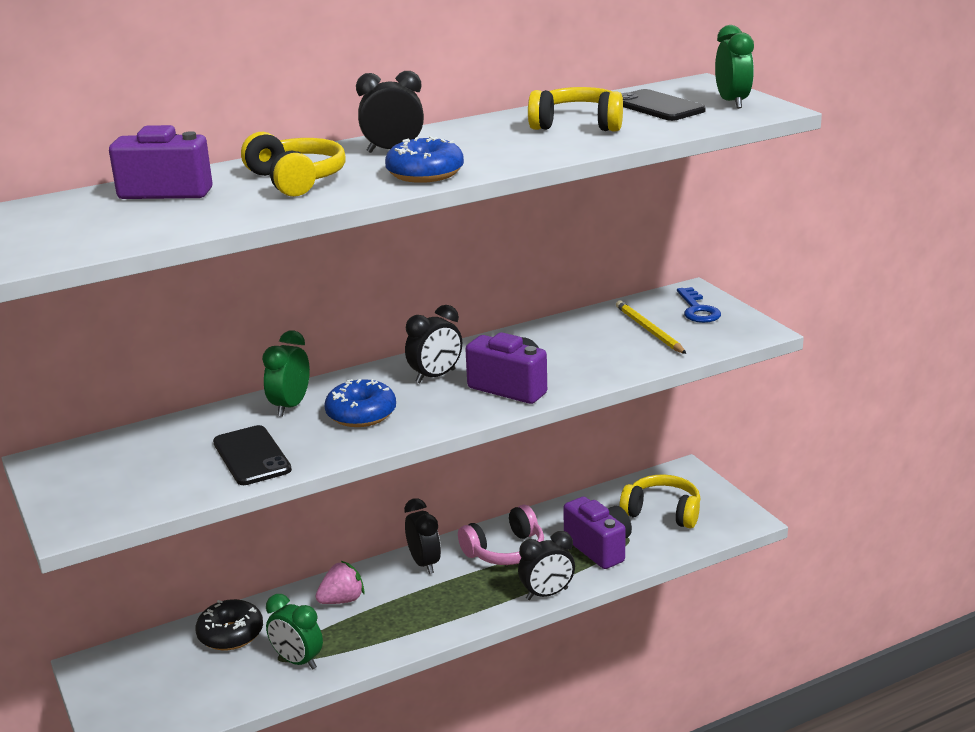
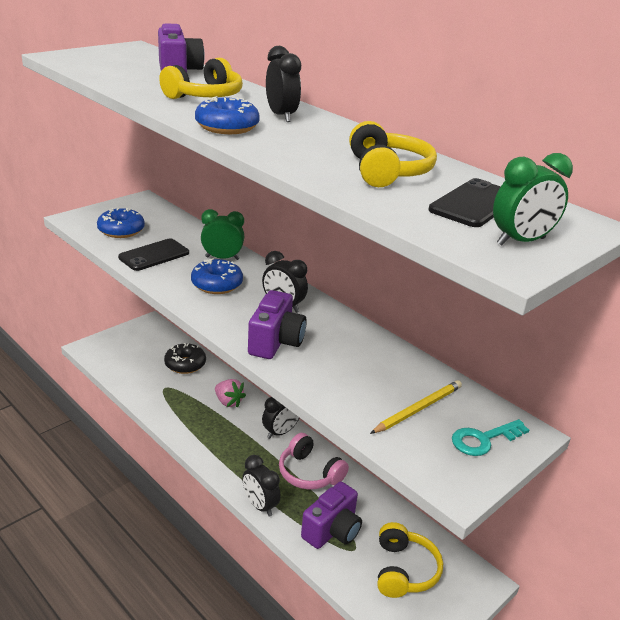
camera: 70 degrees right, 5 degrees up
green clock [266,594,323,669] -> none
blue key [677,287,721,323] -> turquoise key [452,419,529,456]
none -> blue donut [97,208,145,238]

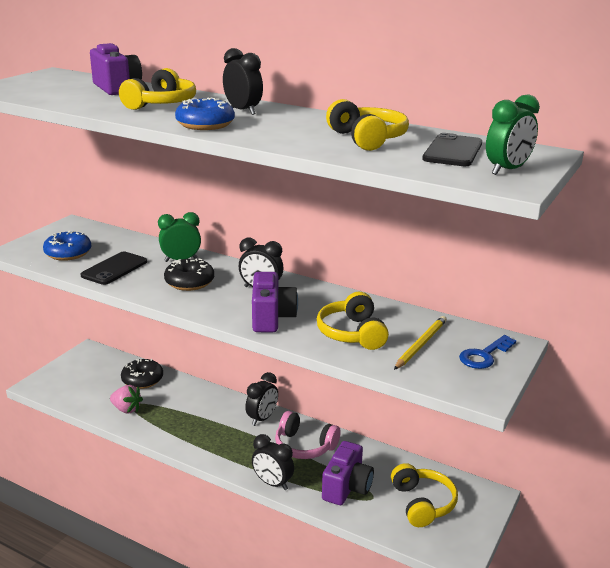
camera: 15 degrees left, 5 degrees down
blue donut [191,258,243,294] -> black donut [164,258,214,291]
pink strawberry [215,379,246,408] -> pink strawberry moved to [110,385,143,414]
turquoise key [452,419,529,456] -> blue key [459,335,516,369]
none -> yellow headphones [317,292,389,350]

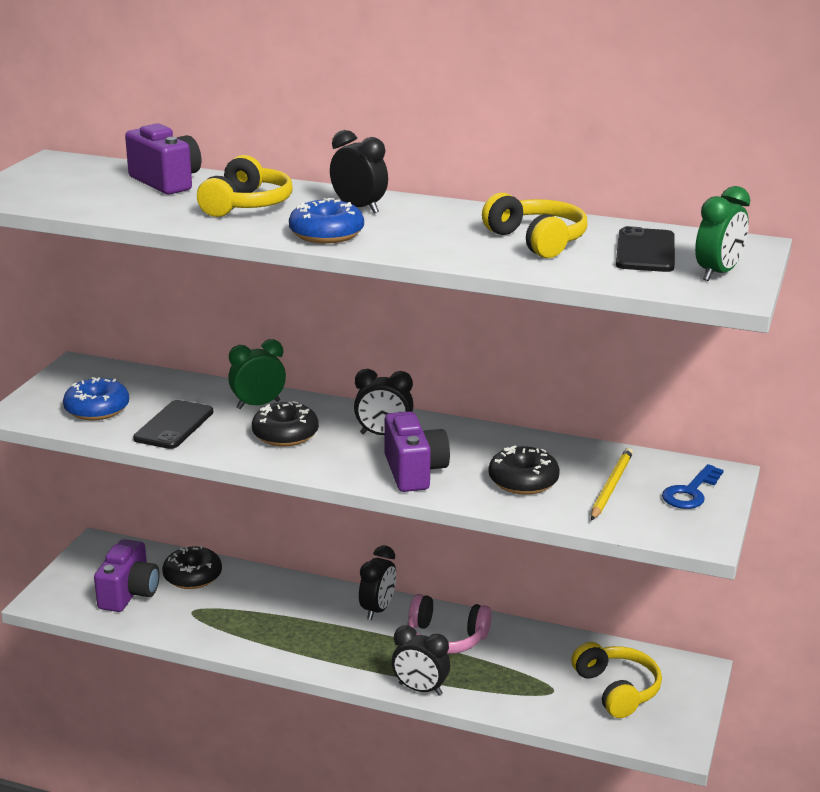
camera: 10 degrees left, 0 degrees up
pink strawberry [110,385,143,414] -> none
yellow headphones [317,292,389,350] -> black donut [489,446,560,495]
purple camera [322,441,374,505] -> purple camera moved to [94,539,160,612]

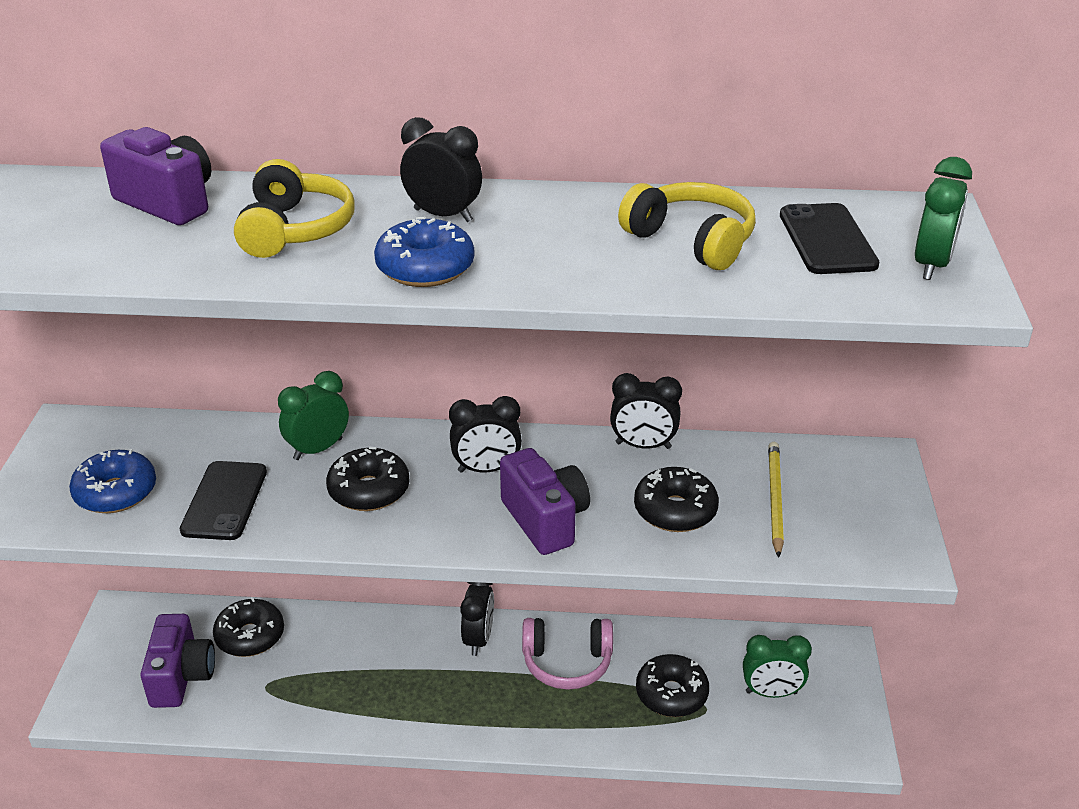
camera: 15 degrees left, 10 degrees up
black clock [392,625,450,696] -> black clock moved to [610,373,682,449]
yellow headphones [572,642,662,718] -> green clock [743,635,812,698]
blue key [662,464,724,509] -> none
none -> black donut [636,654,709,717]

